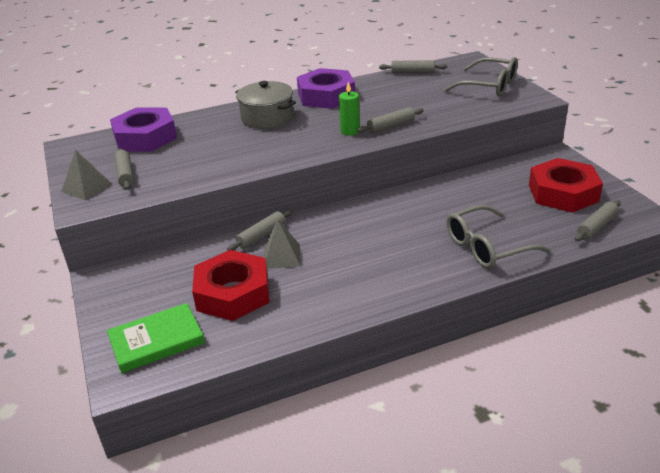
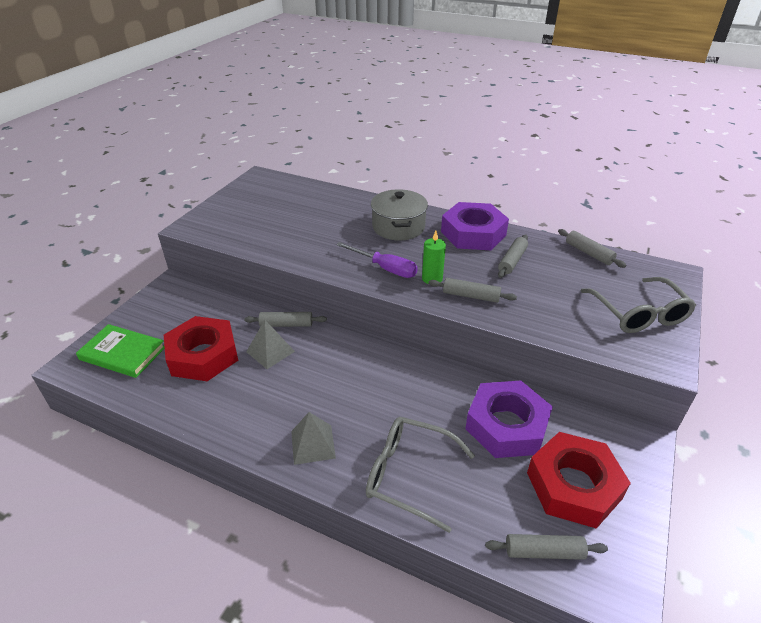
camera: 45 degrees right, 5 degrees up
grey pyramid [61,150,112,200] -> grey pyramid moved to [291,412,336,465]
purple nut [110,107,177,152] -> purple nut moved to [465,381,553,458]
grey rolling pin [114,148,134,190] -> grey rolling pin moved to [498,235,528,278]
none -> purple screwdriver [336,242,417,278]

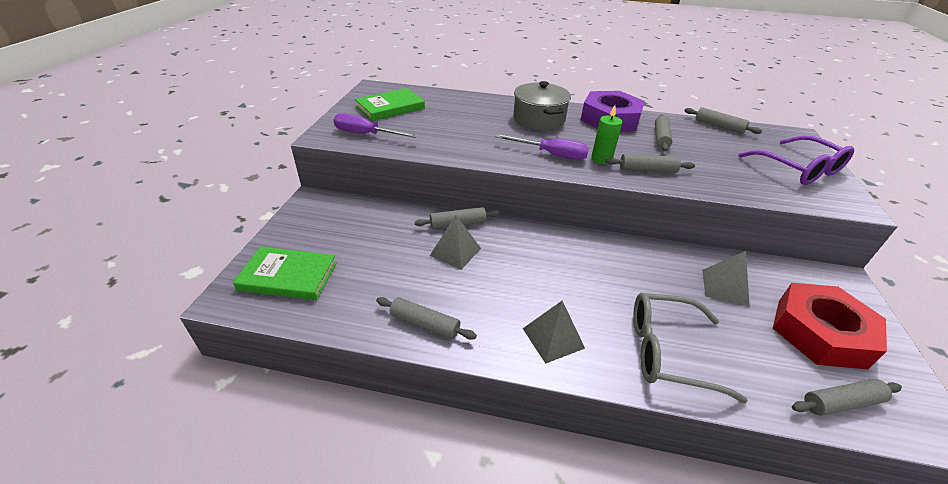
camera: 15 degrees left, 0 degrees up
red nut [164,316,238,381] -> none
purple nut [465,381,553,458] -> grey pyramid [702,251,750,307]
grey glasses [581,277,696,333] -> purple glasses [738,136,854,185]
none -> purple screwdriver [333,113,419,138]
none -> green book [355,88,425,121]
none -> grey rolling pin [376,297,477,340]

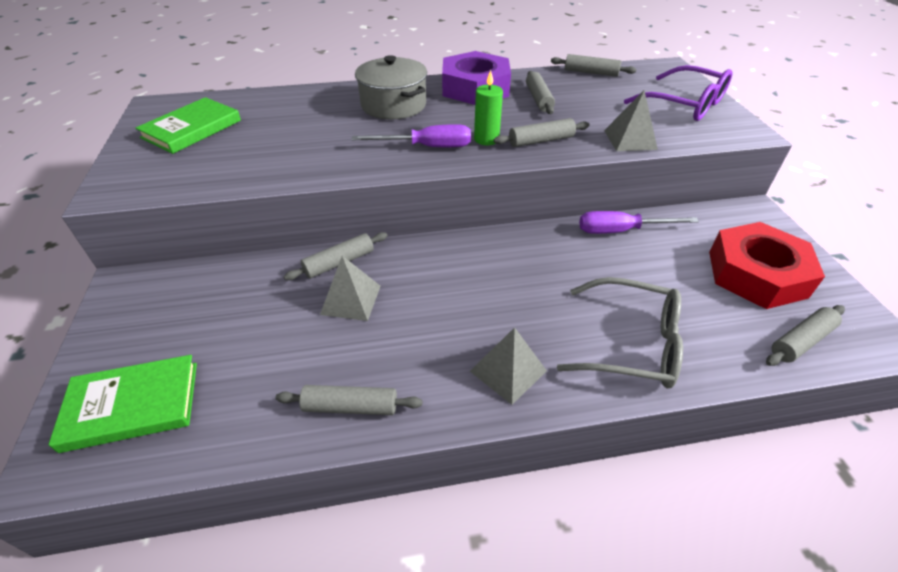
camera: 20 degrees left, 5 degrees up
purple screwdriver [333,113,419,138] -> purple screwdriver moved to [579,211,699,234]
grey glasses [633,292,748,403] -> grey glasses turned 150 degrees counterclockwise [557,277,683,389]
grey pyramid [702,251,750,307] -> grey pyramid moved to [604,91,658,151]

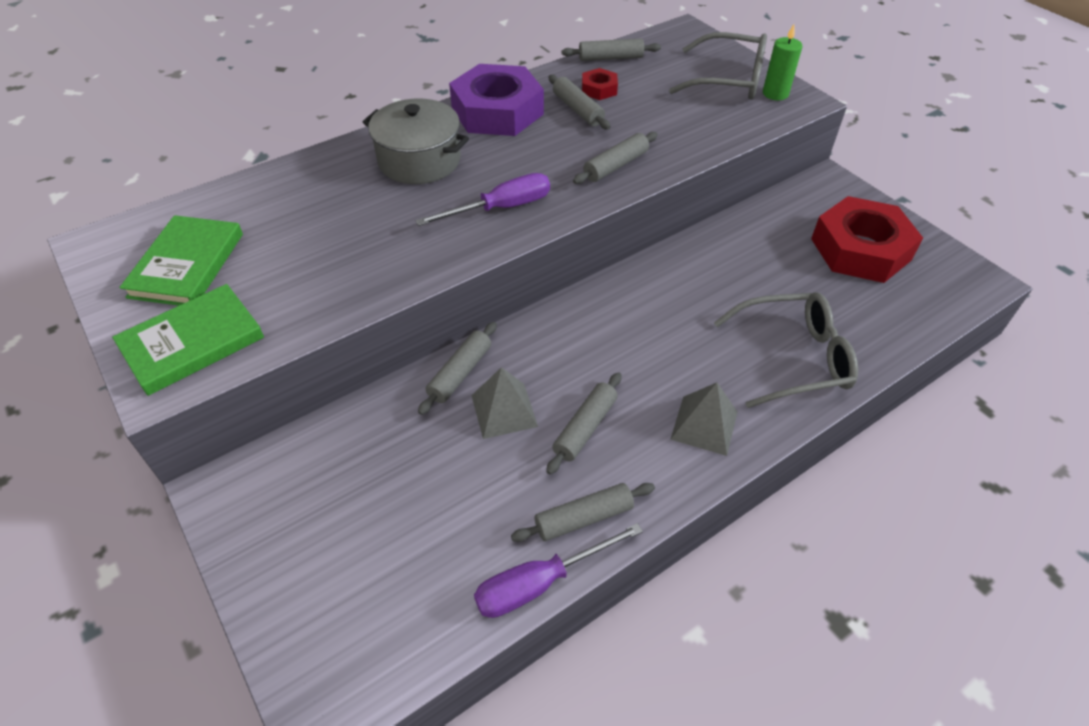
camera: 25 degrees left, 5 degrees up
green book [48,355,197,453] -> green book moved to [112,284,264,396]
green candle [474,70,503,145] -> green candle moved to [763,24,803,100]
purple screwdriver [579,211,699,234] -> purple screwdriver moved to [474,523,643,618]
grey pyramid [604,91,658,151] -> none
purple glasses [624,65,733,121] -> grey glasses [669,32,767,100]
grey rolling pin [766,305,845,366] -> grey rolling pin moved to [546,372,622,475]
none -> red nut [582,68,618,100]

